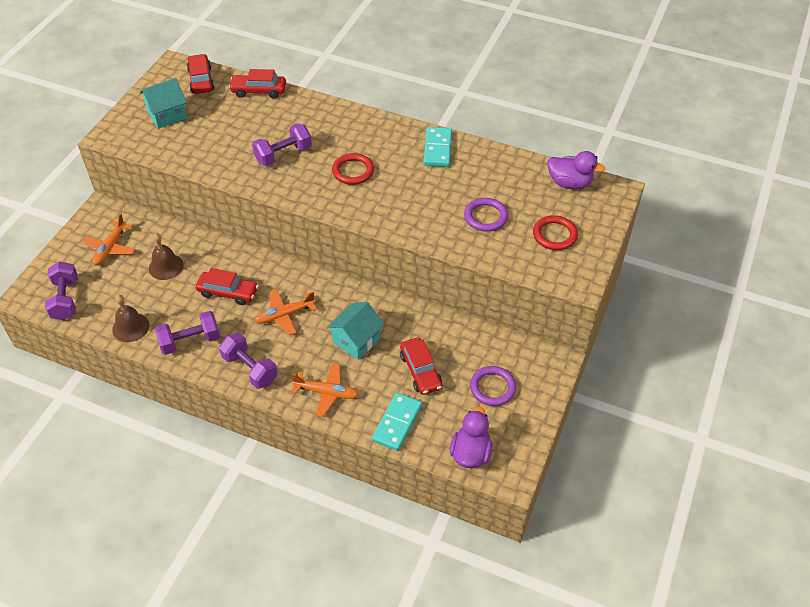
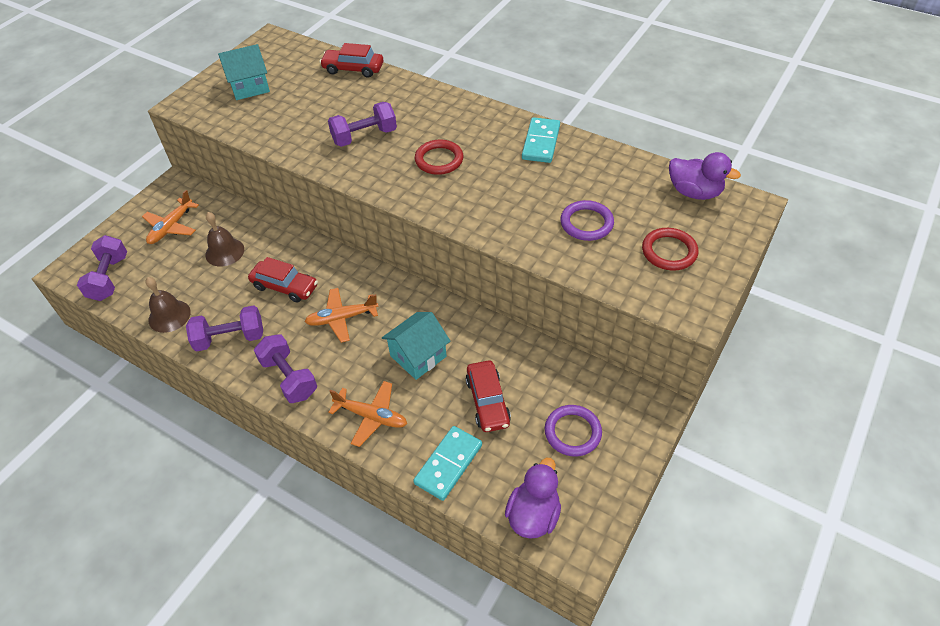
camera: 10 degrees right, 0 degrees up
red car [187,54,214,94] -> none

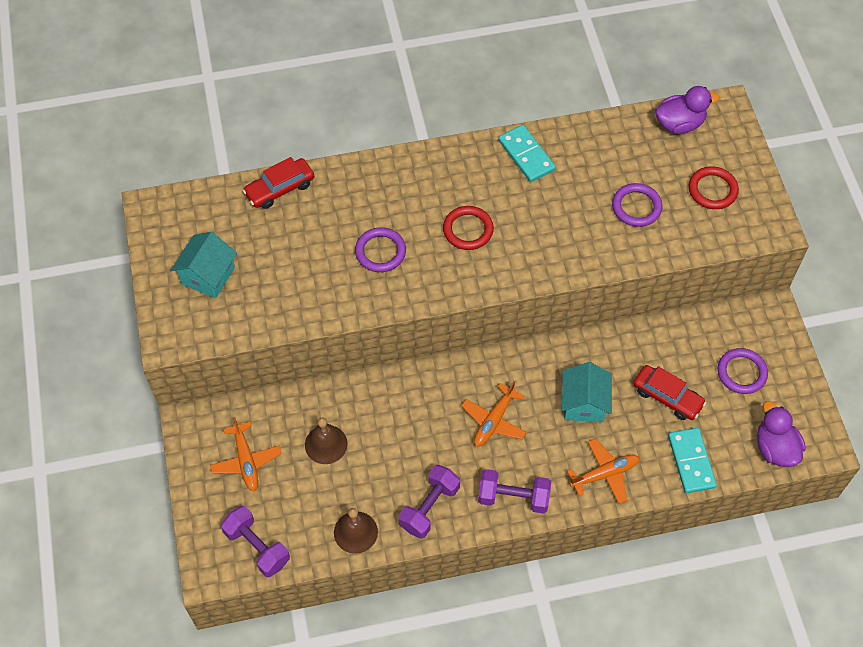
camera: 45 degrees left, 10 degrees up
red car [248,257,318,303] -> none
purple dumbbell [328,102,397,147] -> purple ring [355,227,406,272]

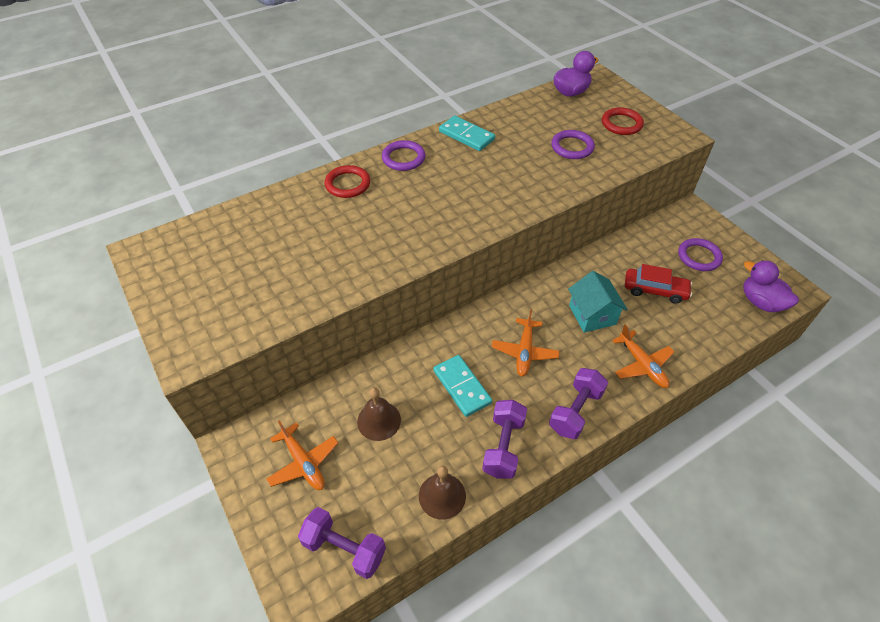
camera: 20 degrees left, 10 degrees down
turquoise house [171,232,237,298] -> none
red car [243,157,314,209] -> none
purple ring [355,227,406,272] -> purple ring moved to [382,140,426,171]
red ring [443,206,494,250] -> red ring moved to [325,165,370,198]
purple dumbbell [478,469,551,514] -> purple dumbbell turned 45 degrees counterclockwise [549,368,608,439]
orange plane [567,439,640,504] -> orange plane turned 105 degrees clockwise [612,324,674,388]
turquoise domino [668,428,717,493] -> turquoise domino moved to [433,355,492,417]

